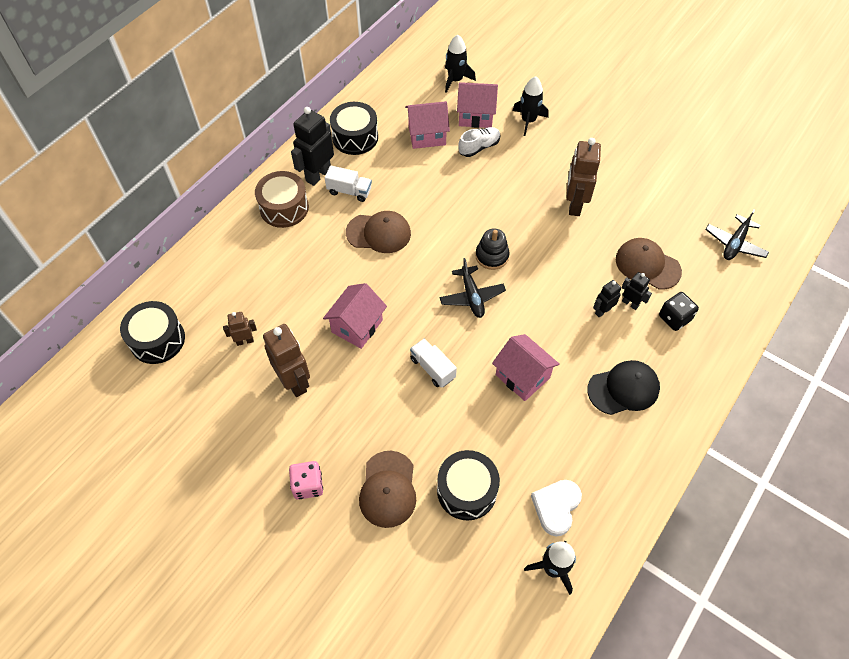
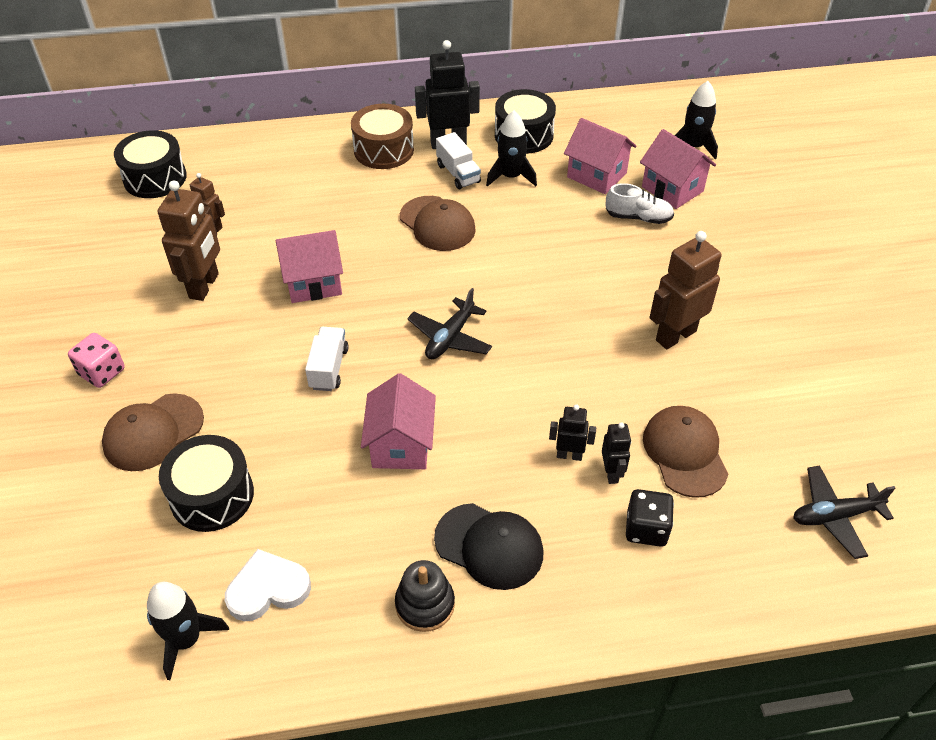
camera: 45 degrees right, 10 degrees down
black stacking toy [475,228,510,270] -> black stacking toy moved to [395,560,455,632]
black rocket [512,76,549,136] -> black rocket moved to [486,111,537,187]

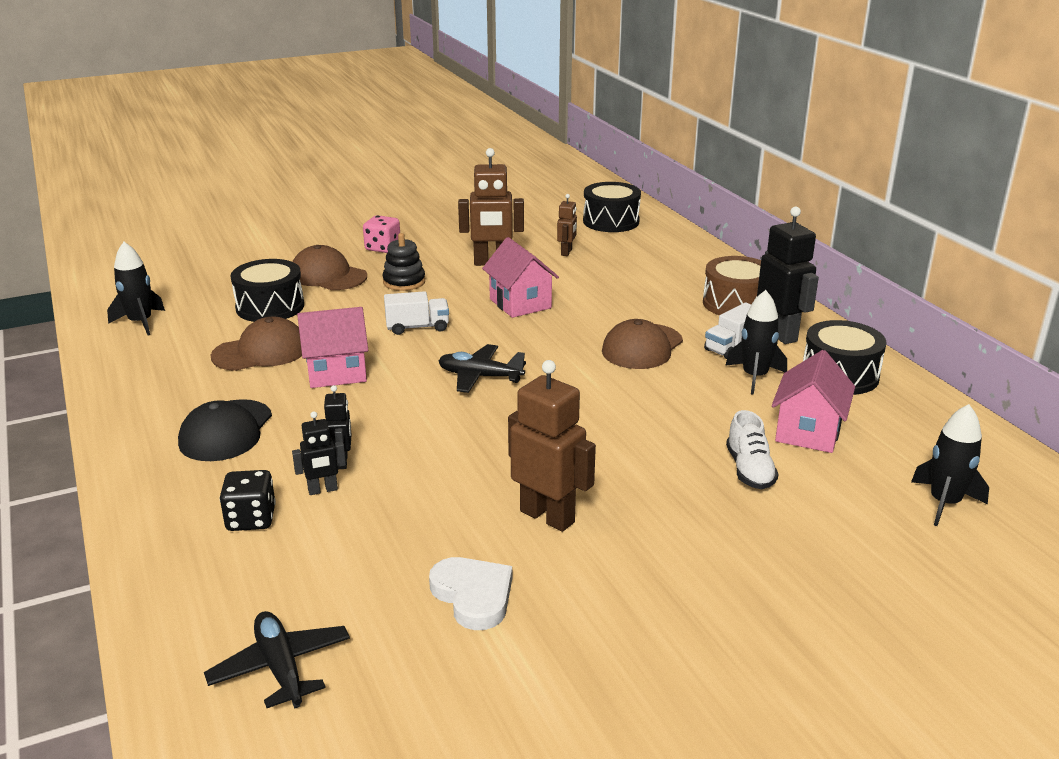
camera: 75 degrees right, 20 degrees down
white heart [225,549,311,621] -> white heart moved to [429,557,512,630]
black stacking toy [395,560,455,632] -> black stacking toy moved to [383,233,425,291]
pink house [640,129,716,209] -> none
brown cap [643,406,728,498] -> brown cap moved to [211,317,302,371]

